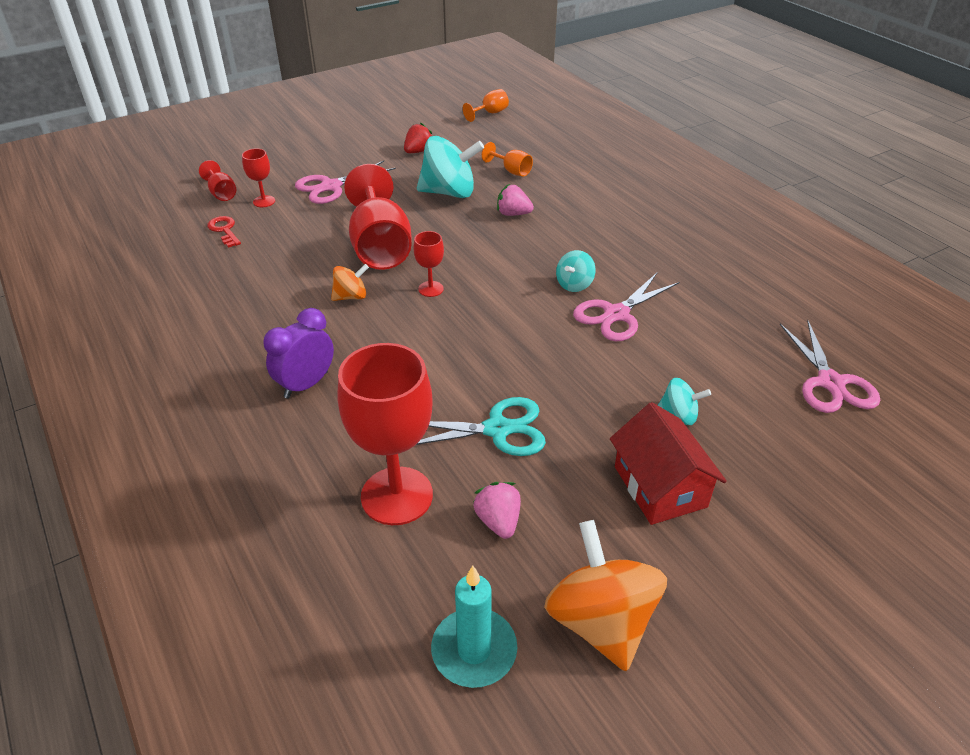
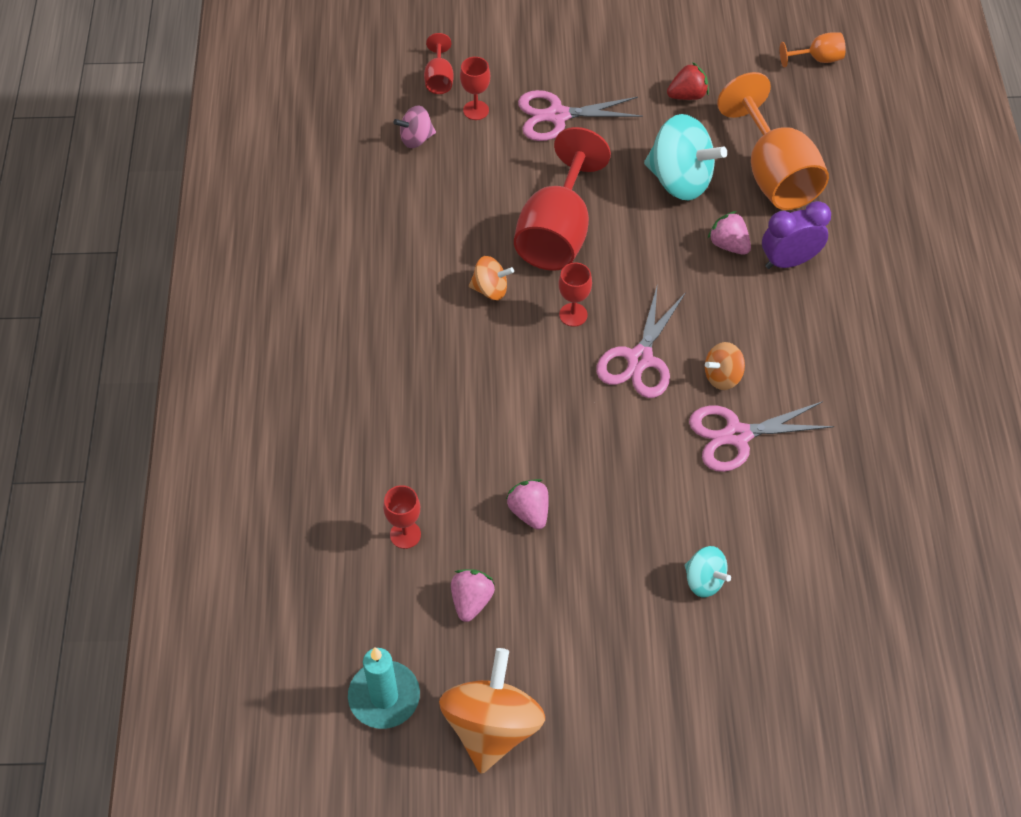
camera: 30 degrees right, 15 degrees up
red key [207,216,241,248] -> pink spinning top [393,105,436,148]
purple clock [263,308,334,399] -> purple clock moved to [762,201,831,269]
red goblet [338,343,433,525] -> red goblet [383,485,421,549], size x0.46
turquoise scissors [416,397,546,456] -> pink strawberry [506,479,549,530]
orange goblet [482,142,533,177] -> orange goblet [717,72,829,210], size x2.16
turquoise spinning top [556,250,596,292] -> orange spinning top [705,342,745,390]
red house [610,402,727,525] -> none
pink scissors [780,320,880,413] -> pink scissors moved to [596,287,686,398]

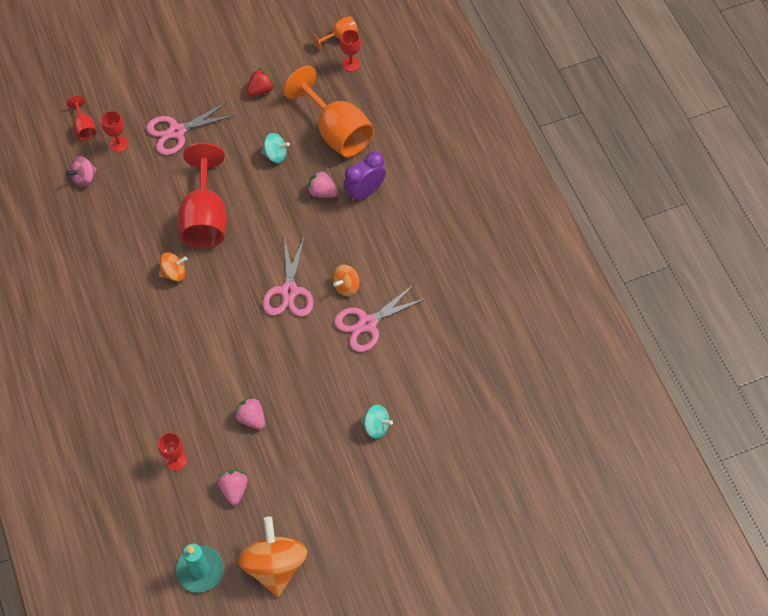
camera: 20 degrees left, 5 degrees up
red goblet [559,263,592,327] -> red goblet moved to [340,30,361,72]
turquoise spinning top [644,114,727,200] -> turquoise spinning top [261,133,290,163], size x0.52

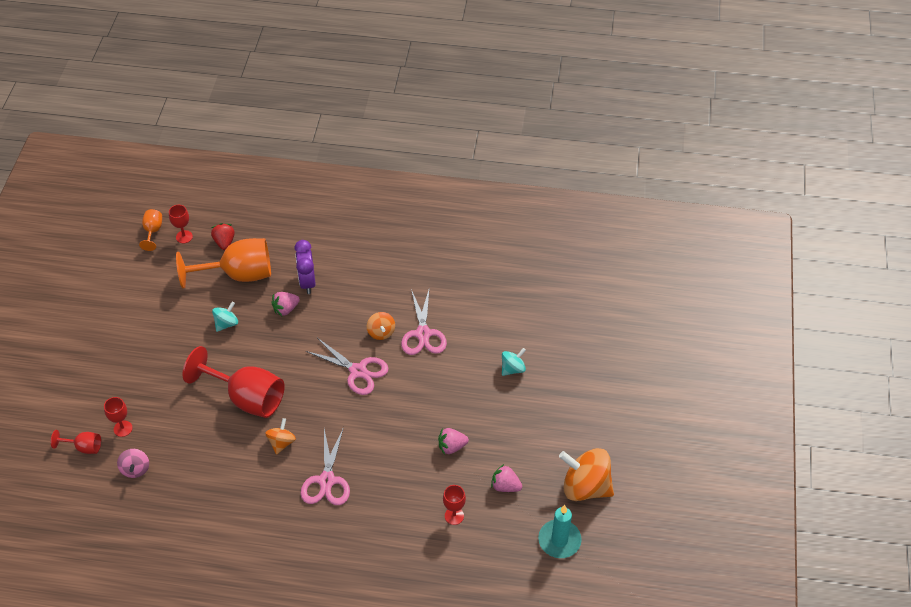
camera: 60 degrees left, 10 degrees down
pink scissors [146,101,236,155] -> pink scissors moved to [300,427,350,505]
red strawberry [247,68,275,96] -> red strawberry moved to [211,223,235,250]

